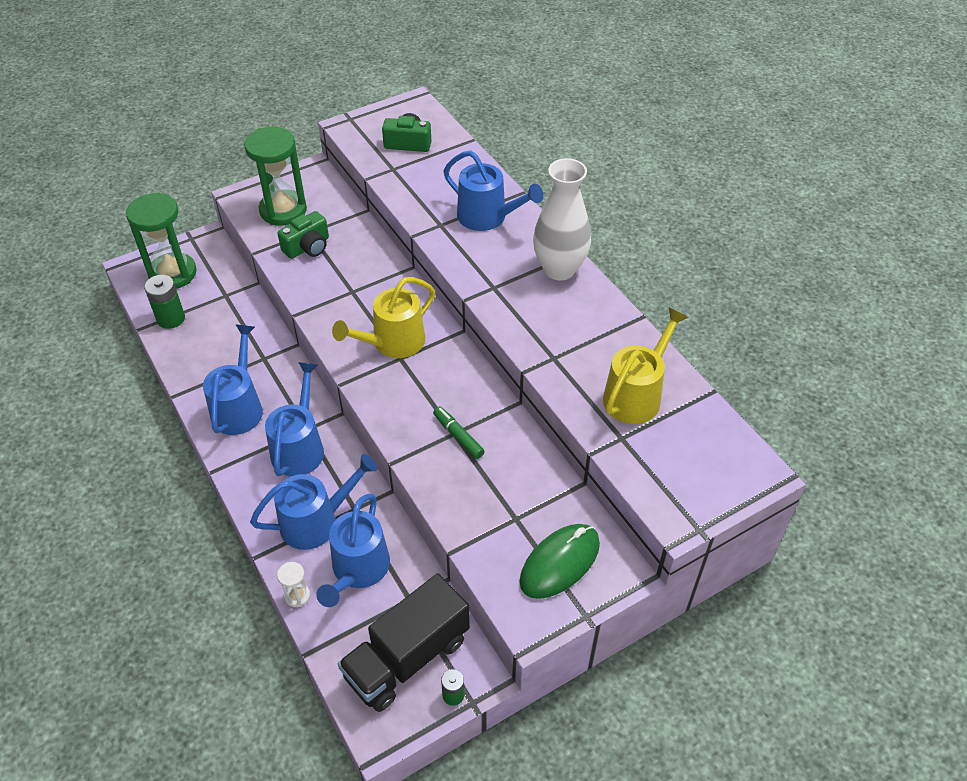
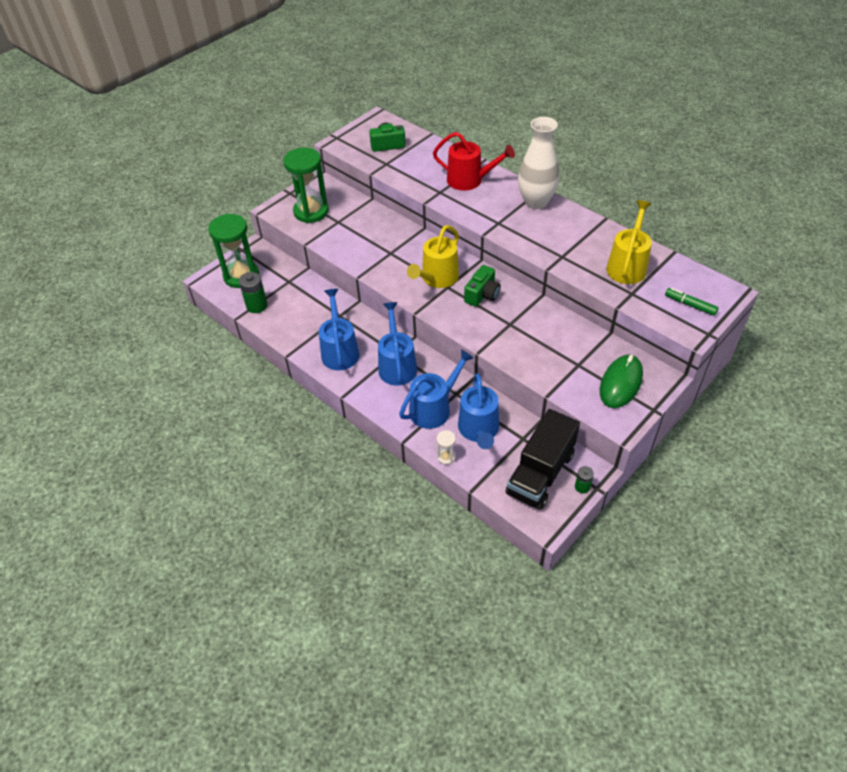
camera: 15 degrees left, 0 degrees up
green camera [277,211,329,259] -> green camera moved to [464,265,501,307]
green marker [433,407,485,459] -> green marker moved to [665,288,719,316]
blue watering can [443,150,543,231] -> red watering can [433,132,515,191]

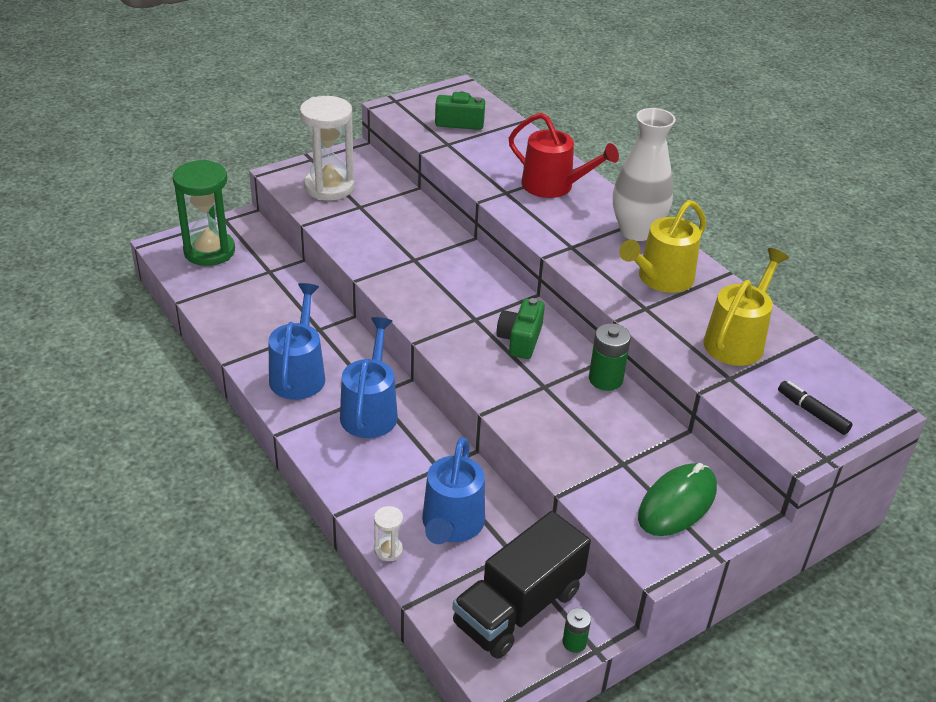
camera: 10 degrees right, 10 degrees down
green battery [239,272,267,313] -> green battery moved to [589,323,631,391]
green hourglass [283,148,329,223] -> white hourglass [300,96,354,200]
blue watering can [399,349,474,429] -> none
yellow watering can [407,225,459,288] -> yellow watering can moved to [619,200,706,293]
green camera [464,265,501,307] -> green camera turned 150 degrees clockwise [496,298,545,359]
green marker [665,288,719,316] -> black marker [778,381,853,435]

